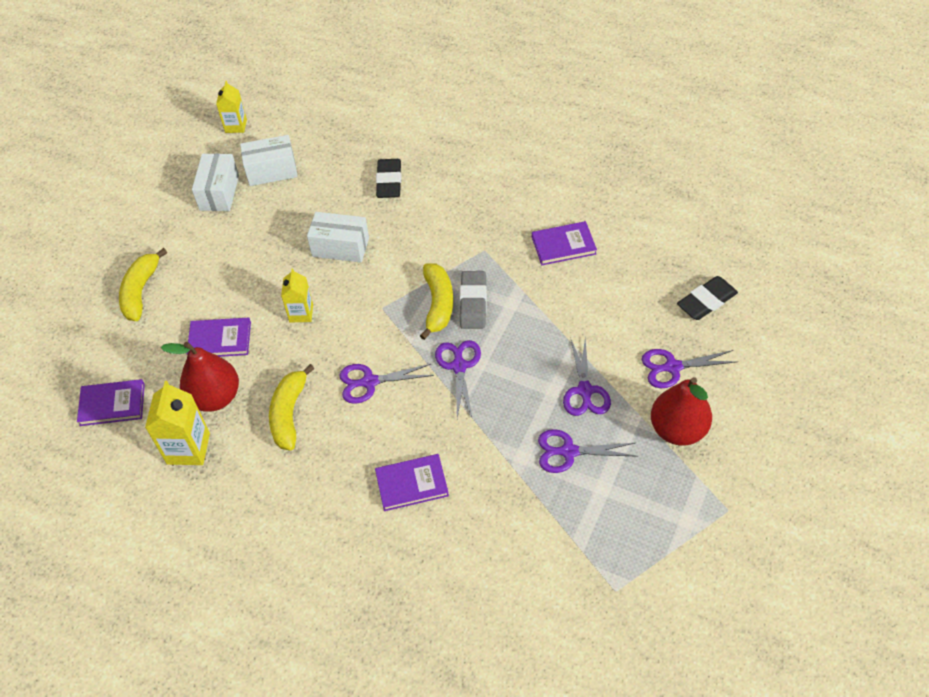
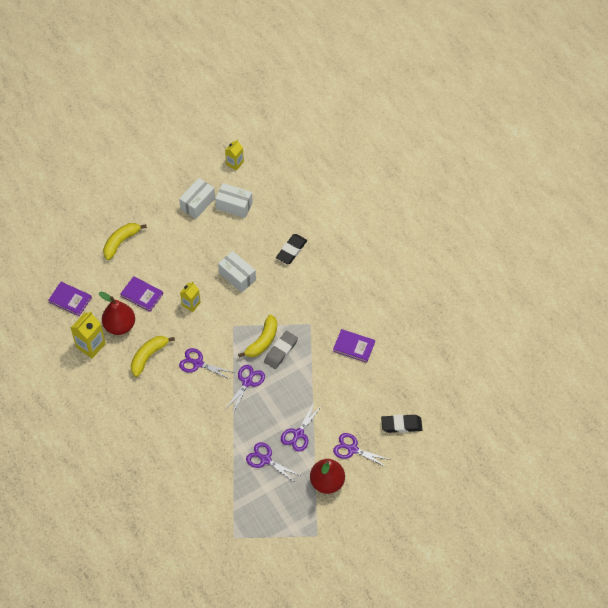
camera: 30 degrees right, 5 degrees up
purple book [375,454,449,511] -> none

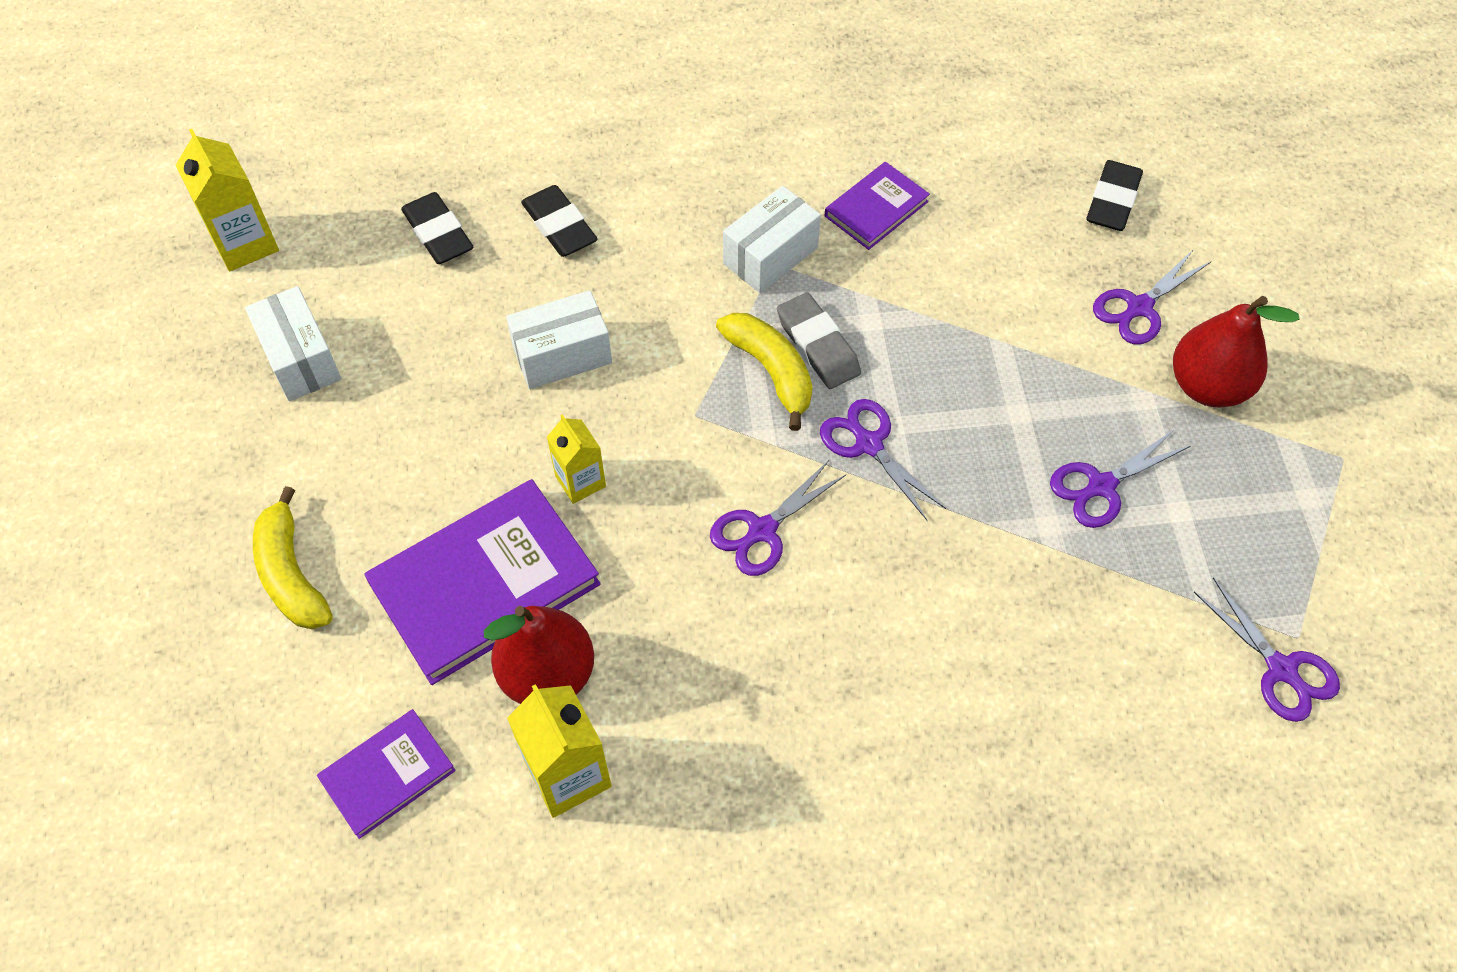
camera: 65 degrees left, 0 degrees up
purple book [120,276,163,312] -> purple book [364,479,601,685], size x1.84
yellow banana [131,336,175,377] -> none
white box [215,183,253,218] -> white box moved to [723,186,821,293]
yellow carton [225,140,244,171] -> yellow carton [176,129,279,271], size x1.54
purple scissors [281,403,321,452] -> purple scissors moved to [1194,577,1340,722]
none -> black eraser [401,192,473,264]

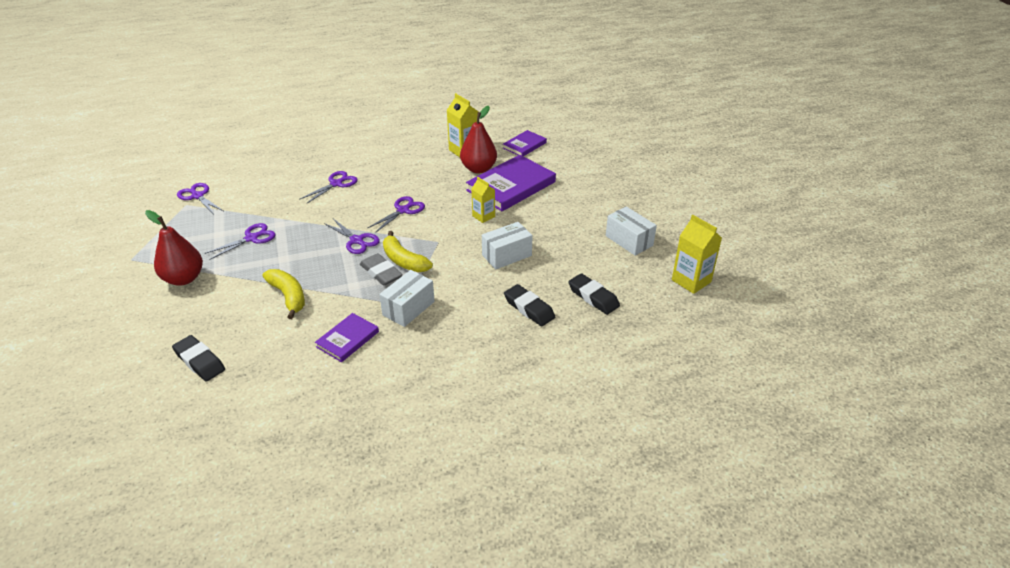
camera: 170 degrees right, 20 degrees down
yellow banana [253,486,333,629] -> yellow banana moved to [263,269,305,319]
black eraser [1087,160,1143,231] -> black eraser turned 60 degrees counterclockwise [172,335,225,382]
purple scissors [1093,250,1211,345] -> purple scissors moved to [299,171,358,204]

